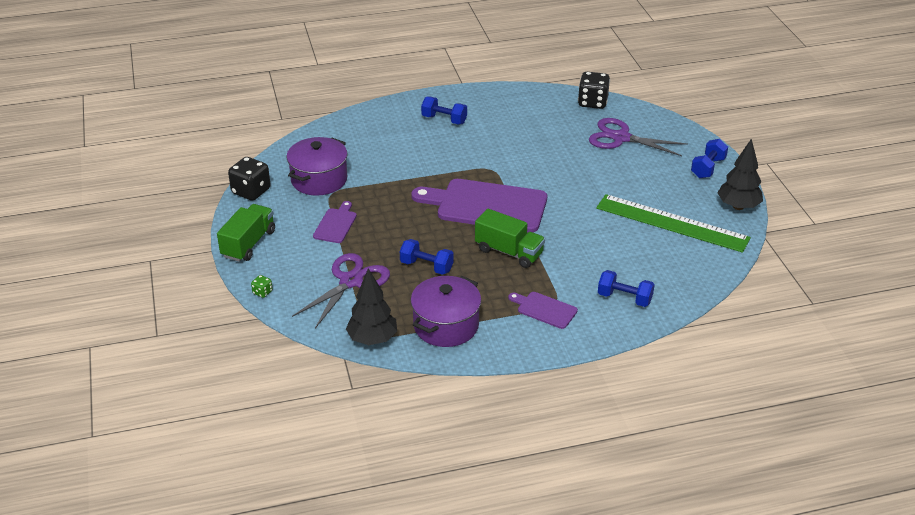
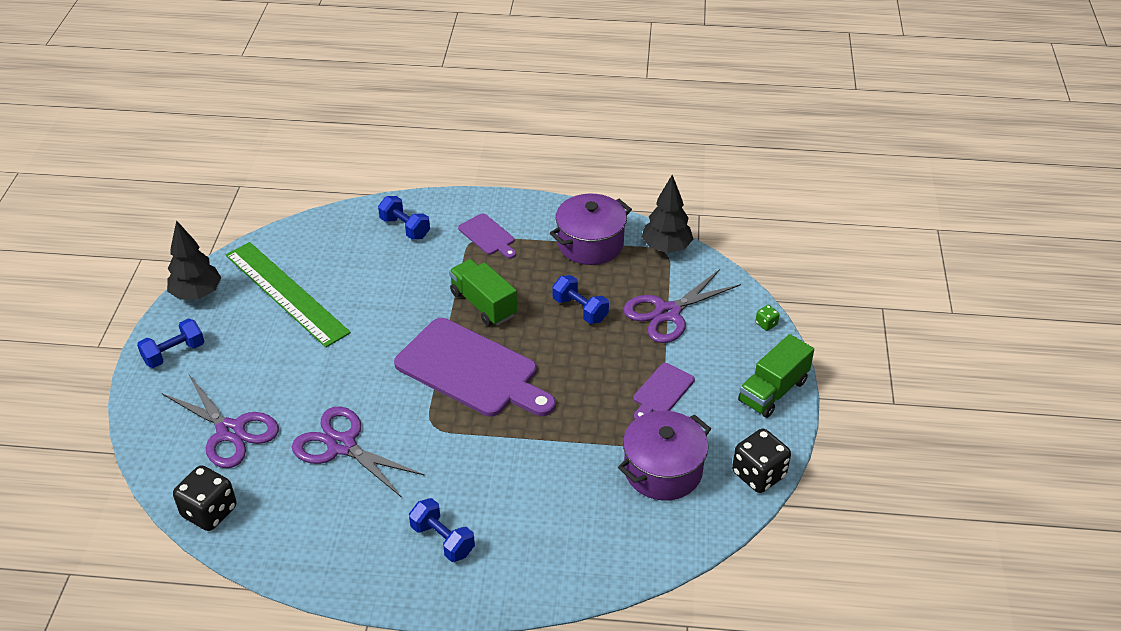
camera: 160 degrees left, 5 degrees up
none -> purple scissors [292,407,425,498]

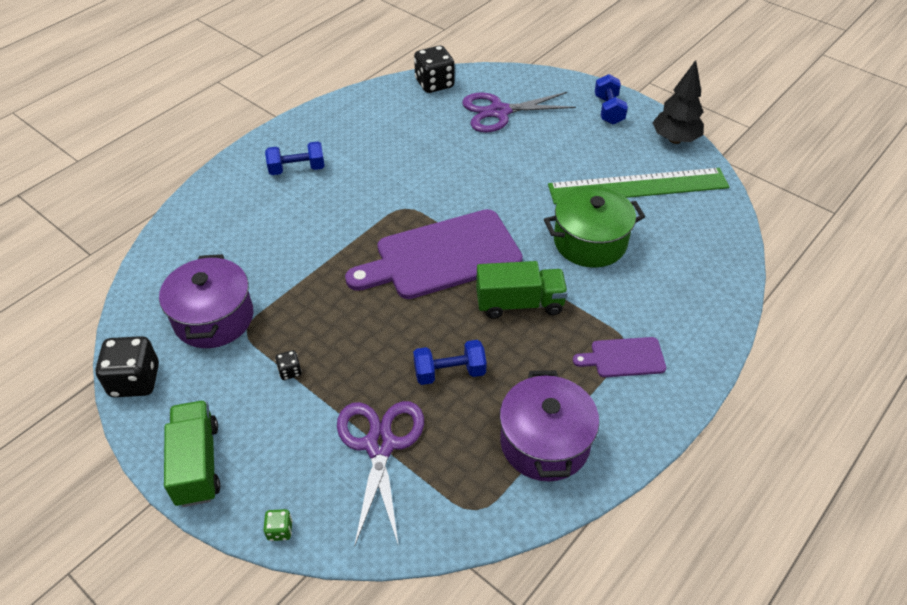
camera: 125 degrees right, 5 degrees up
purple scissors [292,407,425,498] -> none
blue dumbbell [378,196,430,240] -> none
purple cutting board [633,363,695,419] -> black dice [275,350,302,380]
black tree [642,175,693,253] -> none
none -> green pot [544,186,645,268]

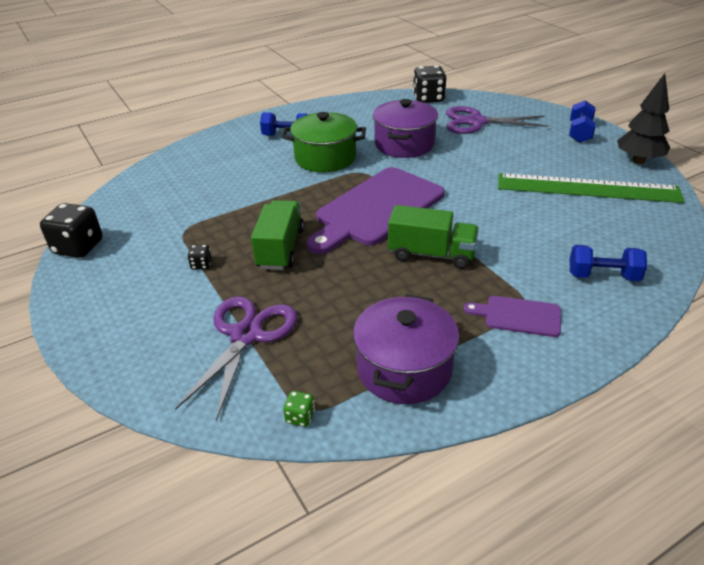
camera: 20 degrees right, 10 degrees down
purple pot [159,254,253,348] -> purple pot moved to [373,99,438,158]
green truck [164,400,220,507] -> green truck moved to [251,200,304,270]
green dice [263,509,293,541] -> green dice moved to [283,391,315,427]
purple cutting board [345,209,523,299] -> purple cutting board turned 45 degrees counterclockwise [307,167,445,254]
blue dumbbell [413,340,487,385] -> blue dumbbell moved to [570,245,647,281]
green pot [544,186,645,268] -> green pot moved to [282,112,366,173]

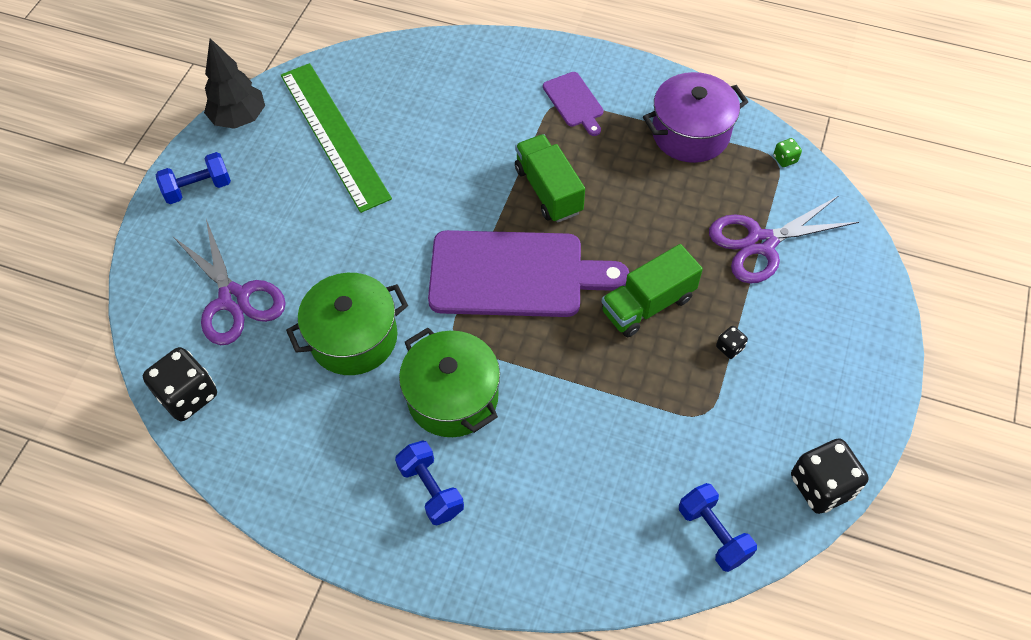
camera: 130 degrees left, 20 degrees up
purple pot [373,99,438,158] -> green pot [286,273,408,375]
blue dumbbell [570,245,647,281] -> blue dumbbell moved to [679,483,757,572]

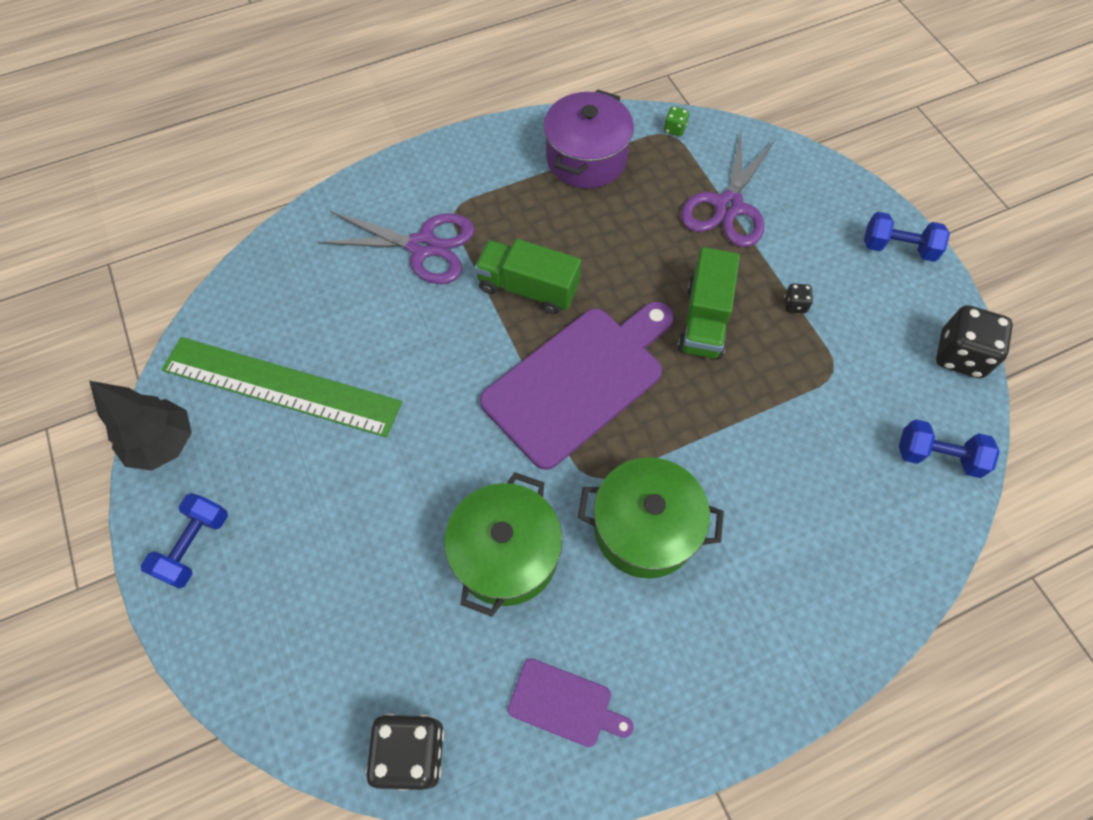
camera: 45 degrees left, 5 degrees up
purple scissors [173,219,286,345] -> purple scissors moved to [318,211,475,284]
blue dumbbell [395,440,464,526] -> blue dumbbell moved to [864,212,950,262]
purple cutting board [543,72,603,136] -> purple cutting board moved to [508,658,634,747]

